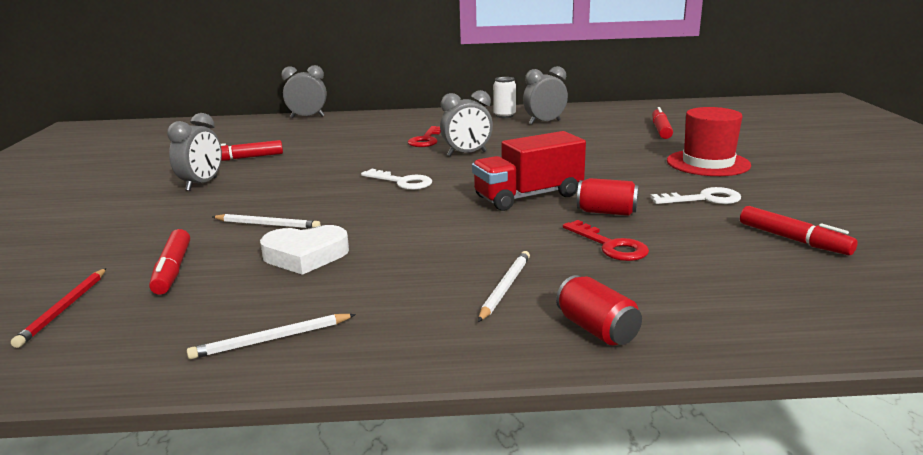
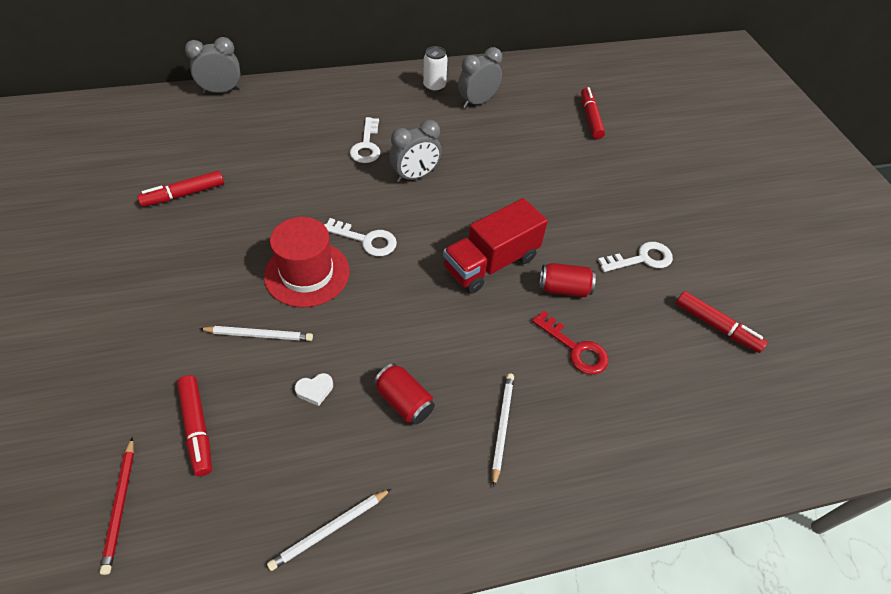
camera: 15 degrees left, 30 degrees up
grey clock [167,113,222,191] -> none
white heart [260,225,349,275] -> white heart [295,373,333,406], size x0.49
red key [408,126,441,147] -> white key [350,117,380,163]
red can [556,275,642,345] -> red can moved to [374,363,435,425]
red hat [667,107,751,176] -> red hat moved to [264,217,350,307]

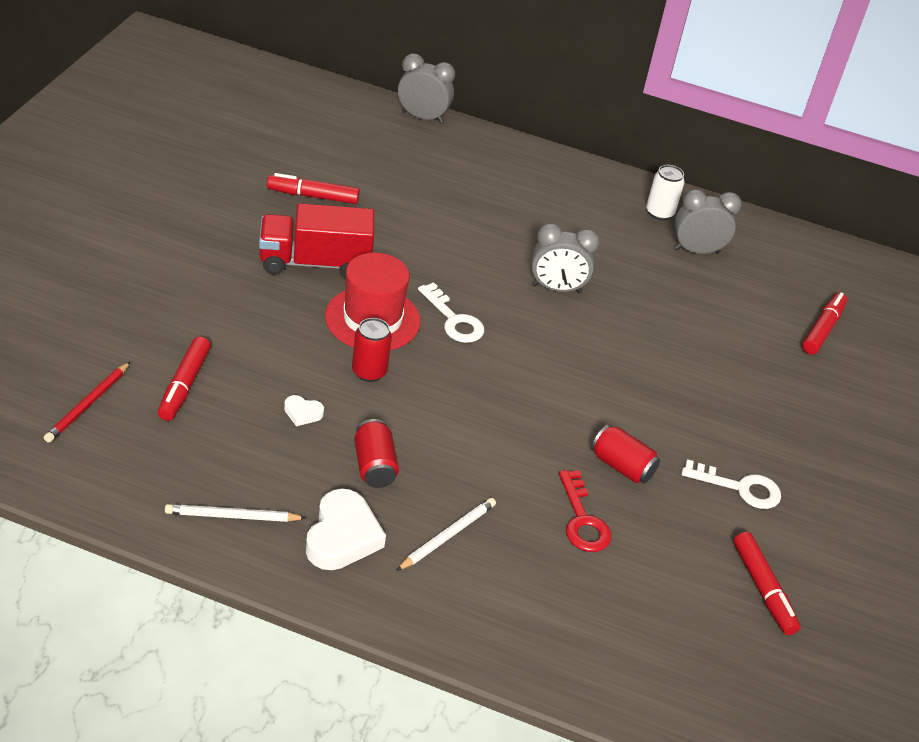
camera: 30 degrees right, 10 degrees down
white pencil [199,326,313,341] -> none
white key [350,117,380,163] -> none
red truck [443,198,548,294] -> red truck moved to [259,203,374,279]
none -> white heart [306,488,386,570]
none -> red can [352,318,392,382]

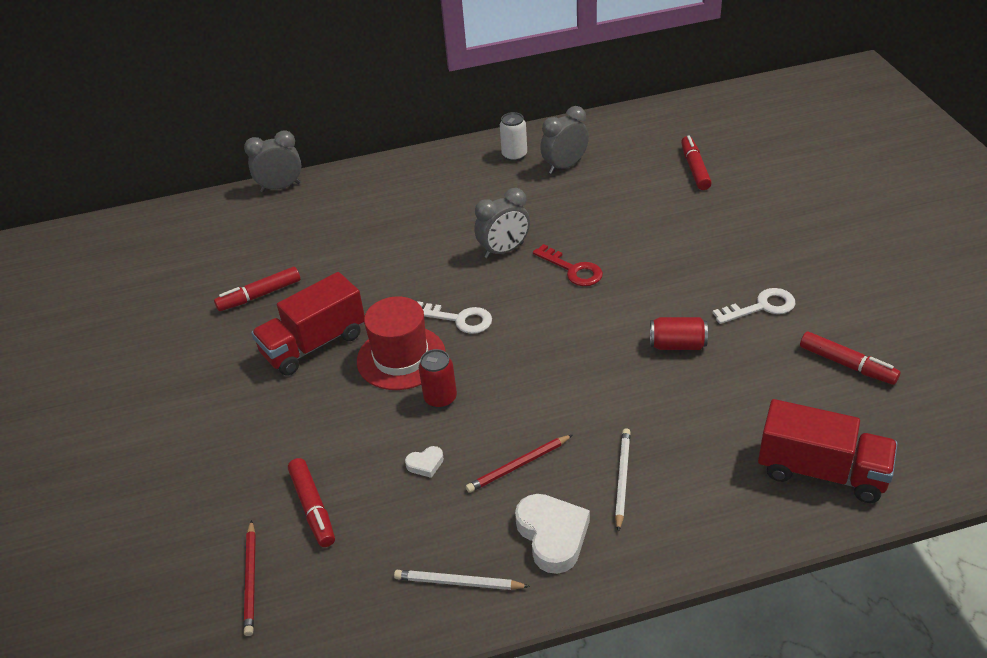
camera: 25 degrees left, 0 degrees up
white pencil [165,504,306,522] -> white pencil turned 45 degrees clockwise [394,570,530,590]
red can [354,419,399,488] -> red pencil [466,435,572,493]
red key [559,470,611,552] -> red key moved to [533,244,603,286]
none -> red truck [758,399,898,503]

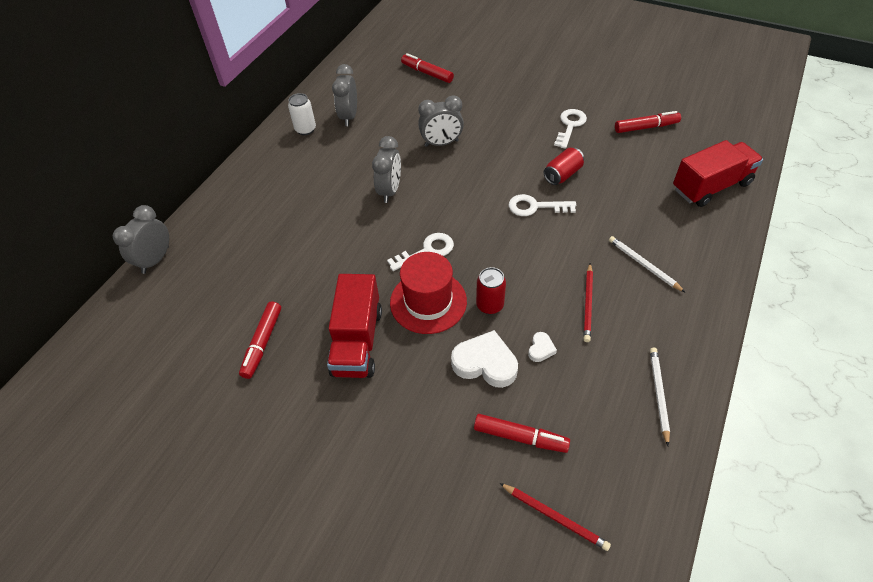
camera: 50 degrees left, 10 degrees up
white pencil [394,570,530,590] -> white pencil turned 135 degrees clockwise [650,348,670,446]
white heart [515,494,590,574] -> white heart moved to [451,330,518,388]
red key [533,244,603,286] -> none
none -> grey clock [418,95,464,147]
none -> white key [509,194,576,216]

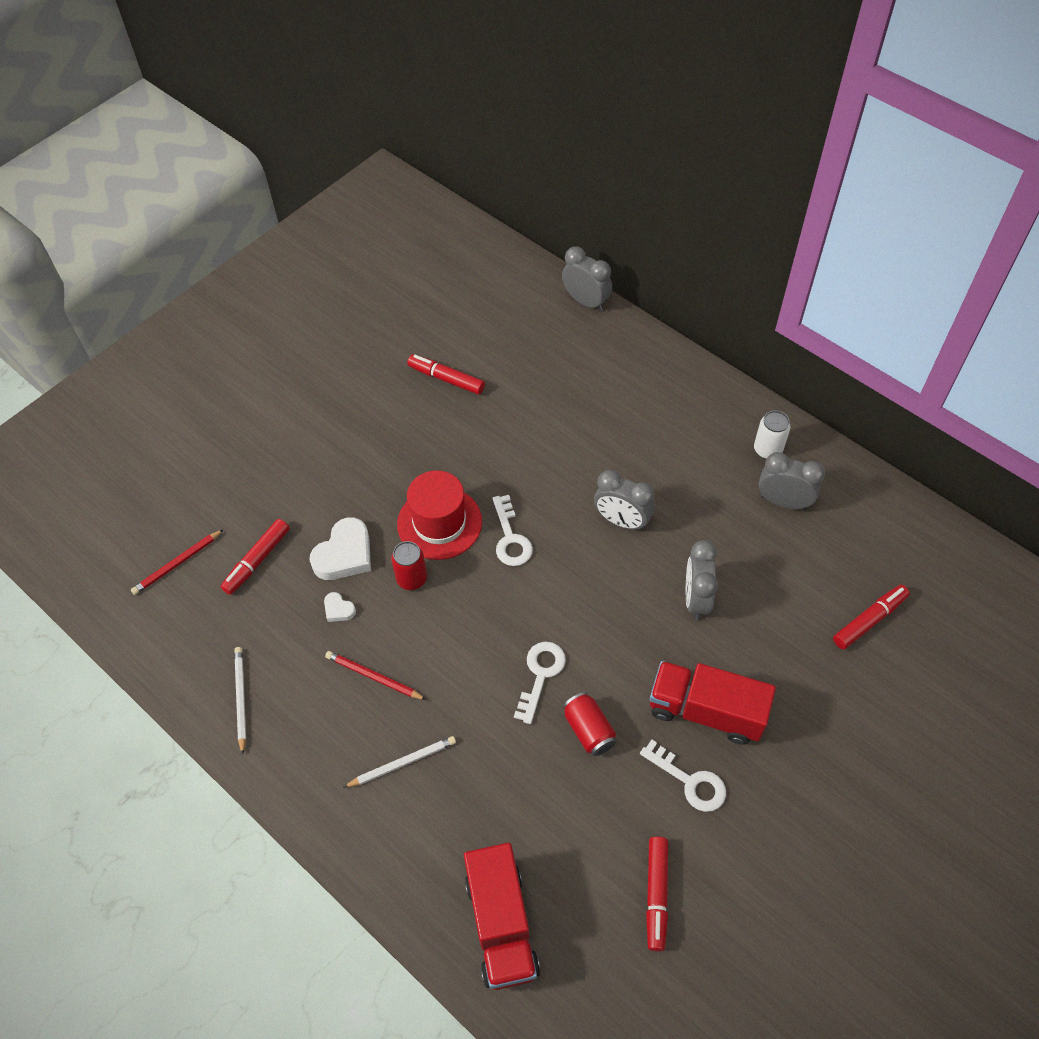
camera: 105 degrees right, 5 degrees up
red truck [327,274,382,378] -> red truck moved to [650,661,776,745]
white pencil [650,348,670,446] -> white pencil turned 120 degrees counterclockwise [234,647,246,755]

